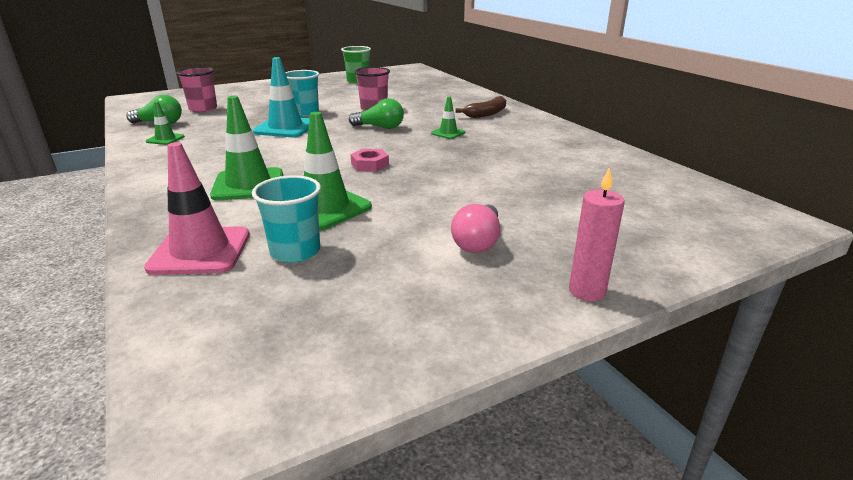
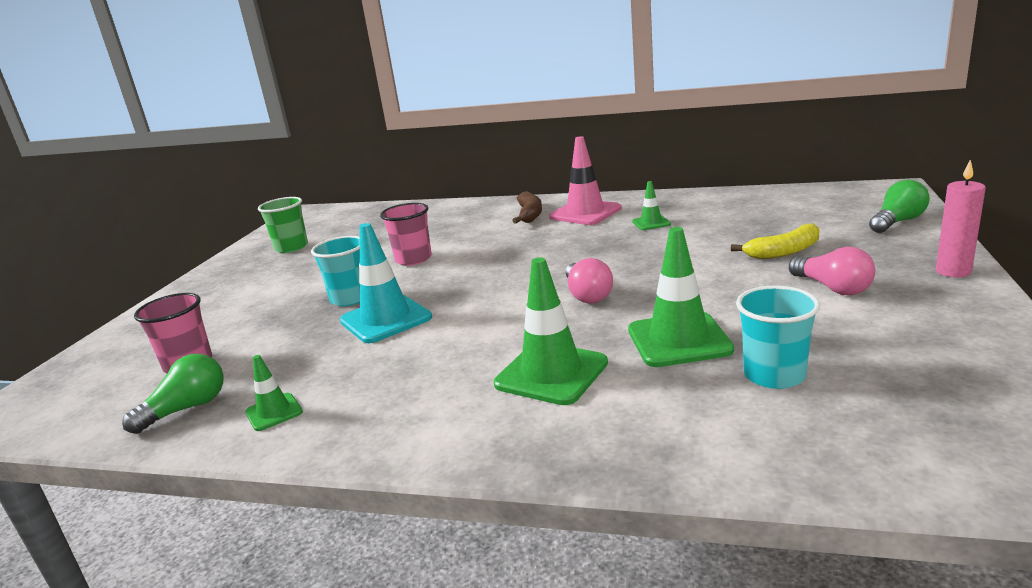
camera: 45 degrees left, 5 degrees down
pink traffic cone [144,142,250,275] -> pink traffic cone moved to [549,136,622,225]
green light bulb [349,98,404,129] -> green light bulb moved to [869,180,930,233]
pink nut [351,149,389,171] -> pink light bulb [566,258,613,304]
green traffic cone [431,96,466,139] -> green traffic cone moved to [632,181,671,230]
none -> yellow banana [731,223,820,259]

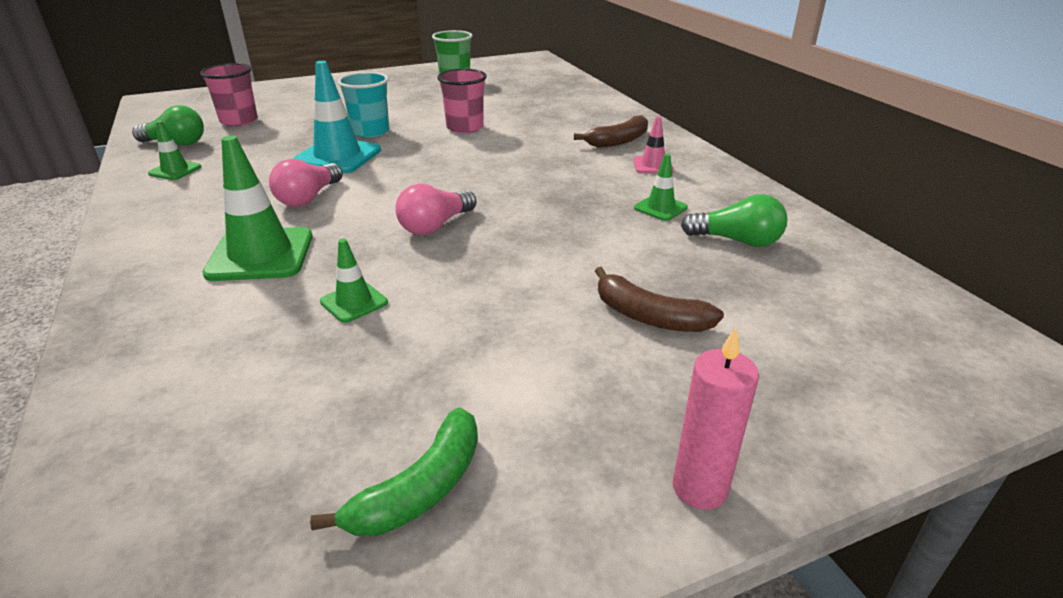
camera: 50 degrees right, 10 degrees up
pink traffic cone [549,136,622,225] -> pink traffic cone [634,116,673,173], size x0.52
green traffic cone [628,227,734,367] -> green traffic cone [320,238,388,323], size x0.52
yellow banana [731,223,820,259] -> brown banana [595,267,724,332]
turquoise cup [736,285,820,389] -> none
pink light bulb [789,247,875,295] -> pink light bulb moved to [269,159,343,207]
green light bulb [869,180,930,233] -> green light bulb moved to [681,194,788,247]
none -> green banana [310,407,478,536]

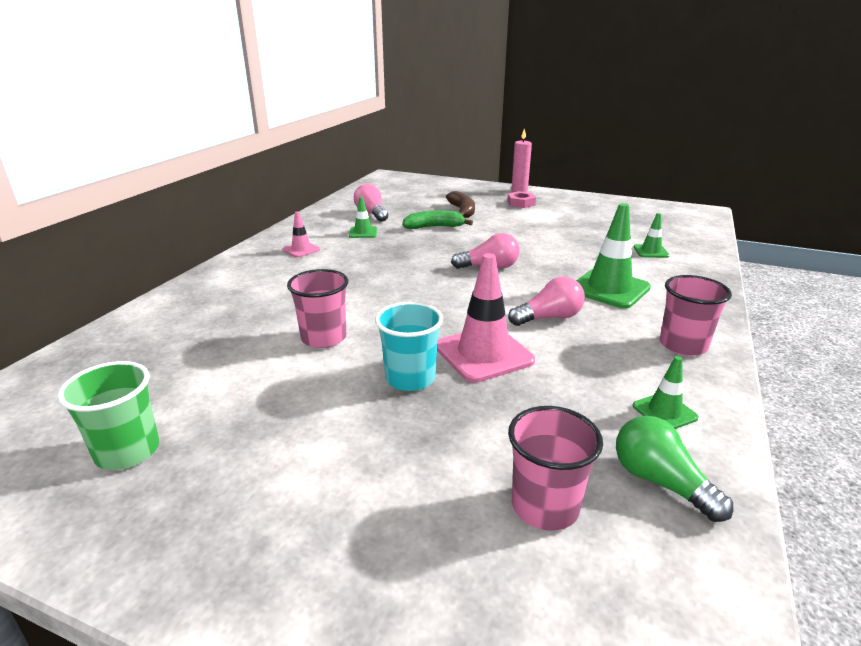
camera: 135 degrees left, 5 degrees down
turquoise traffic cone [293,61,381,173] -> pink traffic cone [437,253,535,383]
green banana [310,407,478,536] -> green banana moved to [402,210,473,229]
green traffic cone [320,238,388,323] -> green traffic cone moved to [634,213,670,258]
brown banana [574,115,648,148] -> none
green light bulb [681,194,788,247] -> pink light bulb [354,184,388,222]
none -> pink nut [507,191,536,208]
none -> pink cup [660,275,732,356]

